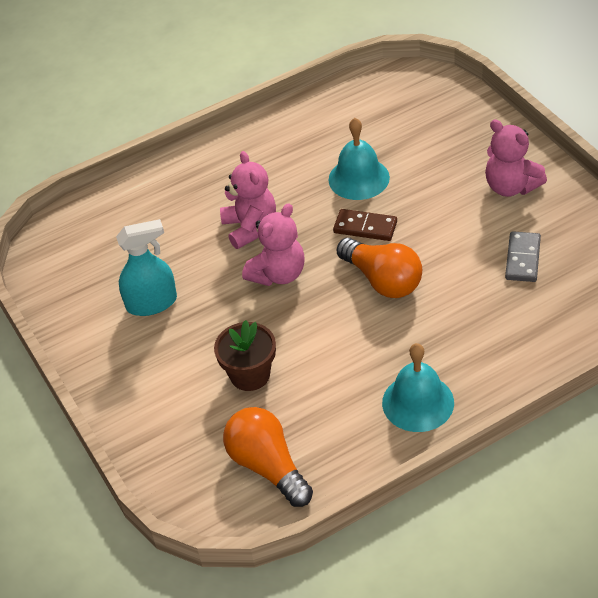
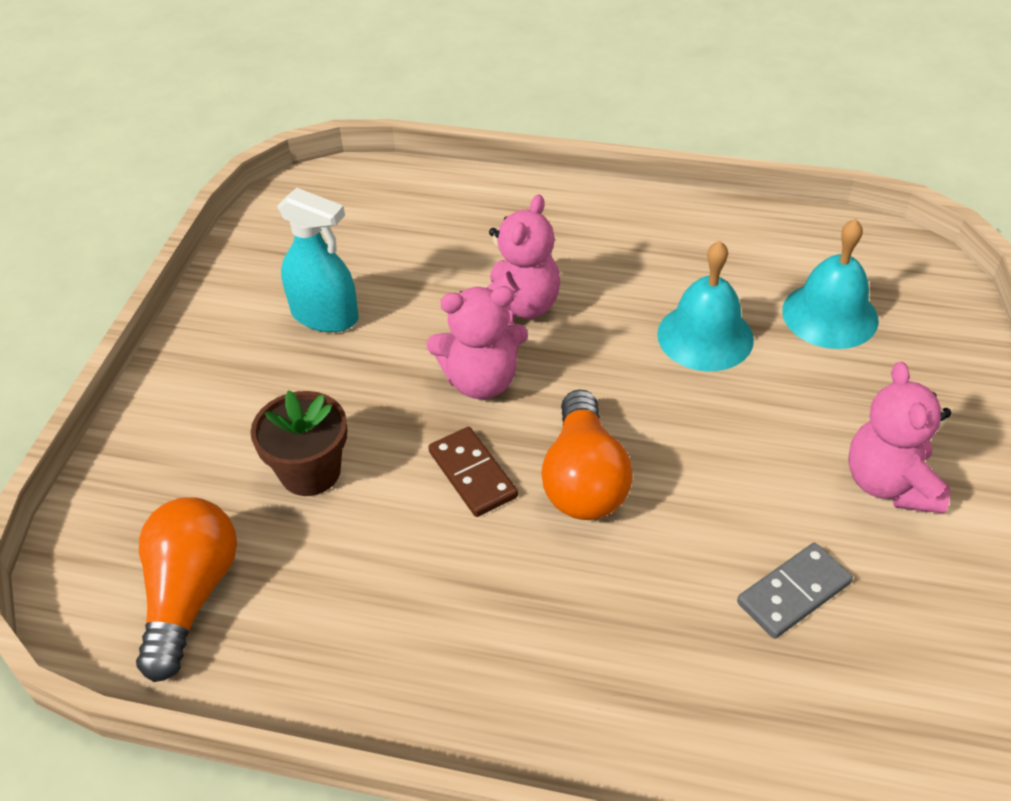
camera: 40 degrees right, 0 degrees up
brown domino [333,209,397,241] -> brown domino moved to [428,427,518,517]
turquoise bell [382,343,454,432] -> turquoise bell moved to [782,219,879,349]

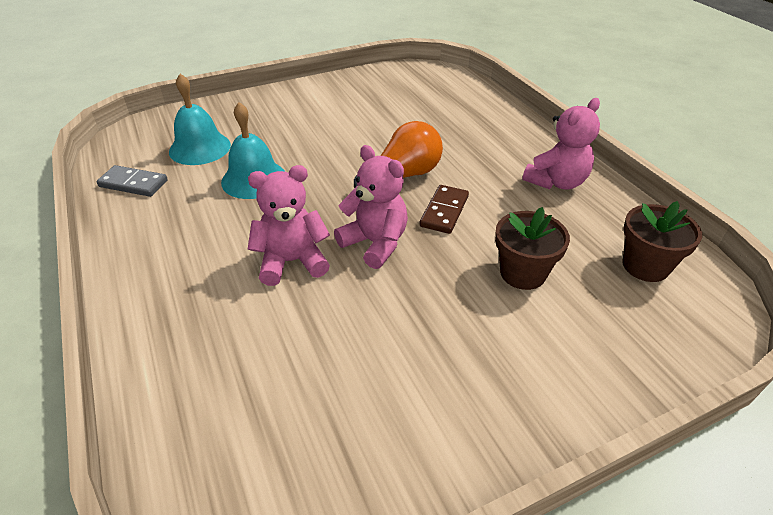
camera: 130 degrees left, 5 degrees down
orange light bulb [136,497,237,682] -> brown flower pot [622,201,702,282]
turquoise spray bottle [277,188,359,332] -> none
grey domino [737,543,853,639] -> grey domino moved to [96,165,168,197]
pink teddy bear [848,362,952,514] -> pink teddy bear moved to [522,98,600,190]

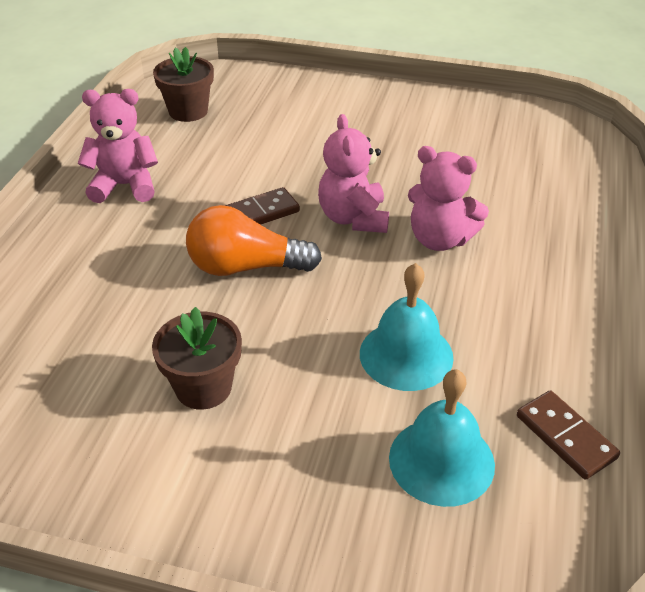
camera: 140 degrees left, 0 degrees up
grey domino [96,165,168,197] -> brown domino [517,390,620,480]
brown flower pot [495,207,570,290] -> brown flower pot moved to [152,307,242,410]

